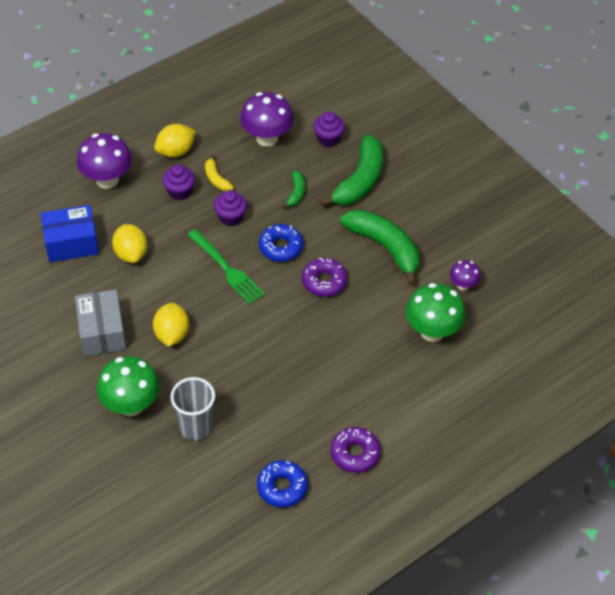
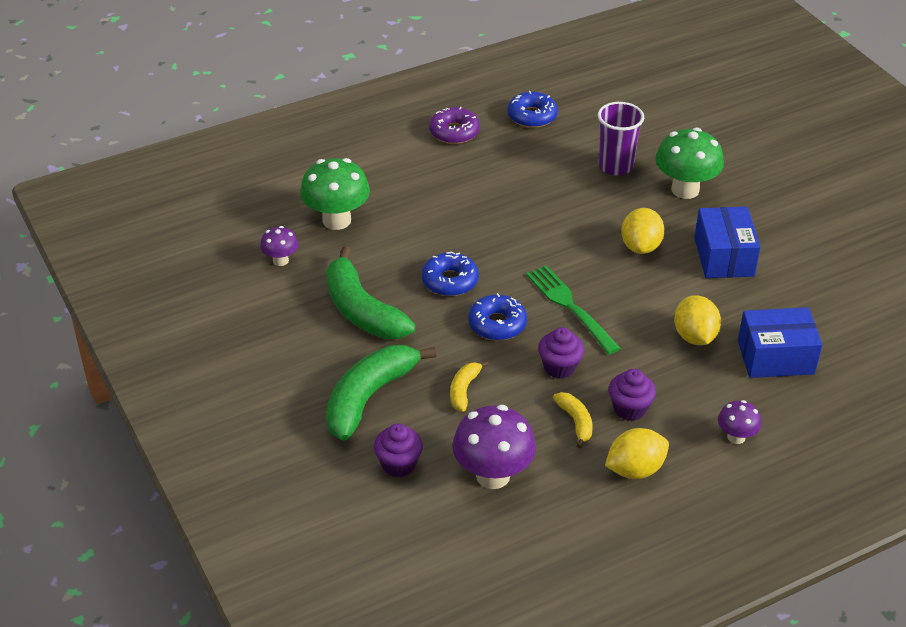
camera: 170 degrees left, 10 degrees down
grey box [75,289,126,356] -> blue box [694,207,761,278]
purple mushroom [77,133,132,189] -> purple mushroom [718,400,761,444], size x0.54
grey cup [171,377,215,440] -> purple cup [598,102,644,176]
green banana [282,170,305,209] -> yellow banana [450,361,489,412]
purple donut [302,258,347,297] -> blue donut [422,252,479,296]

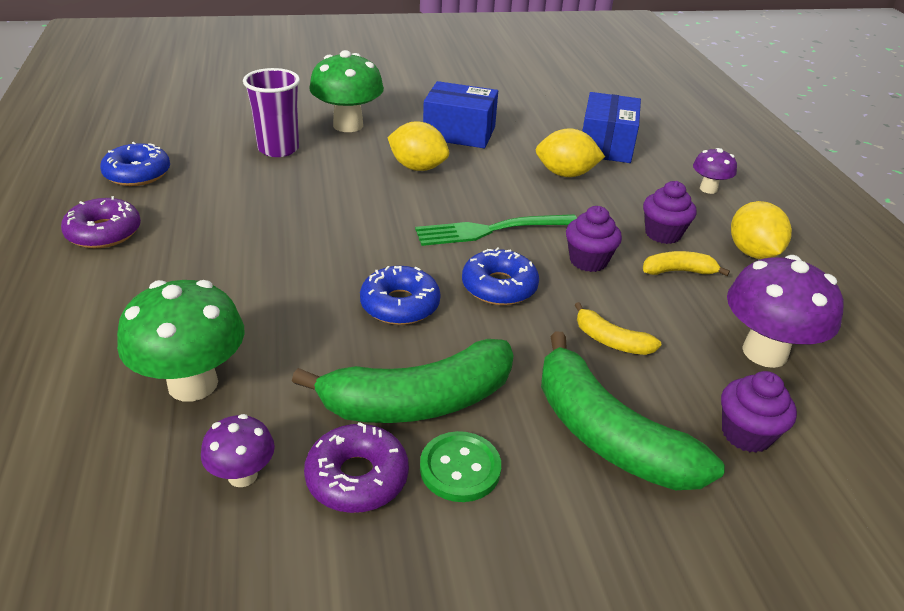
camera: 75 degrees left, 5 degrees down
none -> purple donut [304,422,409,513]
none -> green button [420,431,501,502]

